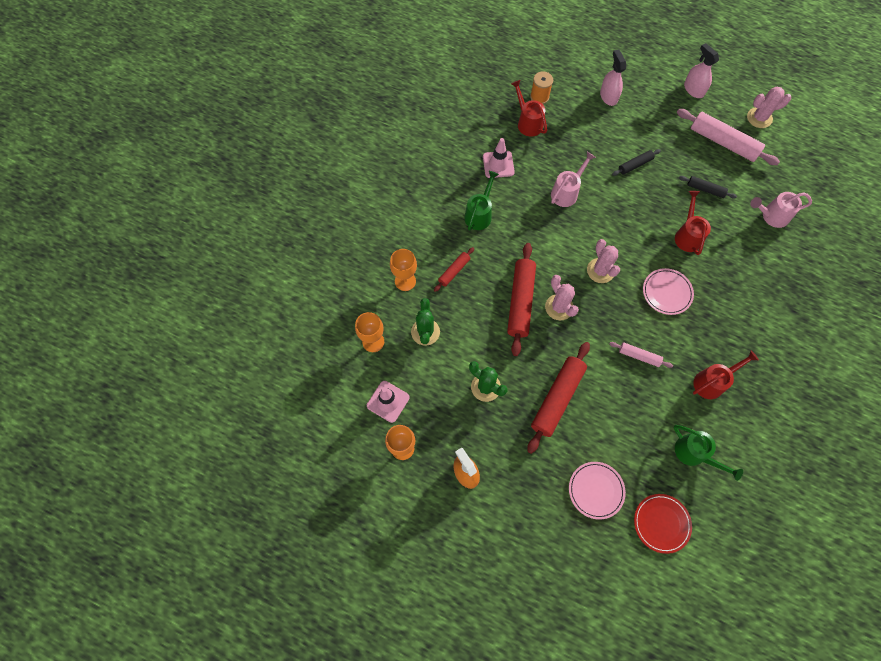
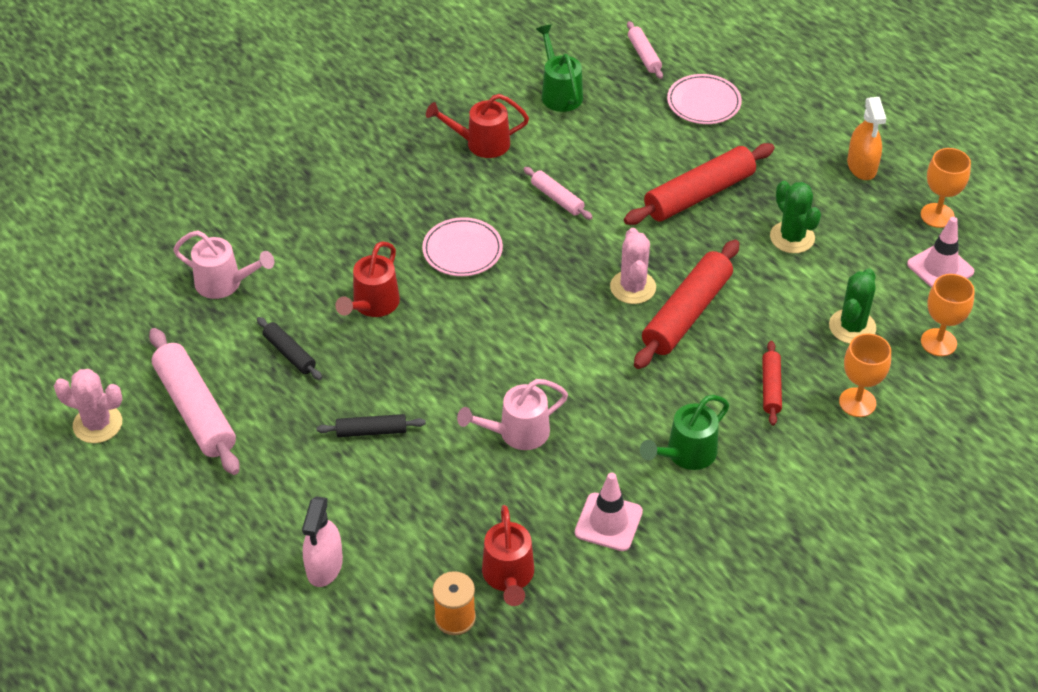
camera: 155 degrees left, 20 degrees down
red rolling pin [434,247,474,292] -> red rolling pin turned 60 degrees counterclockwise [762,341,782,425]
pink cactus [587,239,620,283] -> none
red plate [634,494,692,554] -> pink rolling pin [627,21,663,79]
pink spray bottle [684,43,719,98] -> none

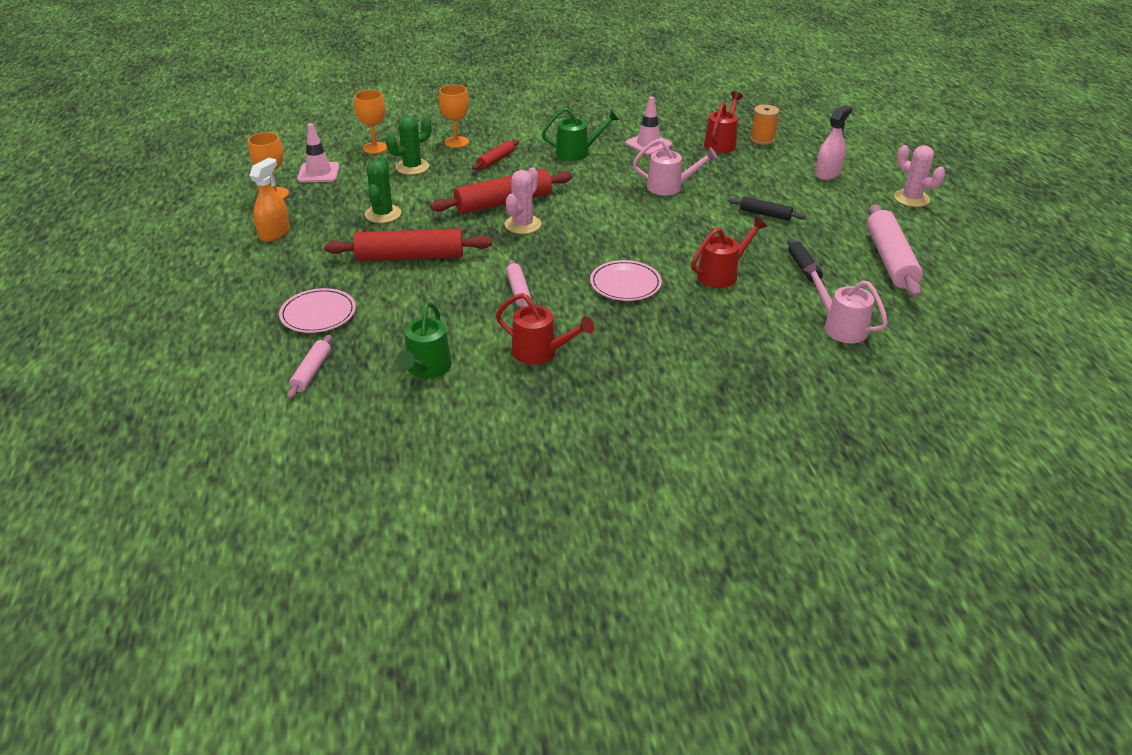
camera: 150 degrees left, 10 degrees down
pink cactus [54,369,122,443] -> pink cactus moved to [894,145,945,207]

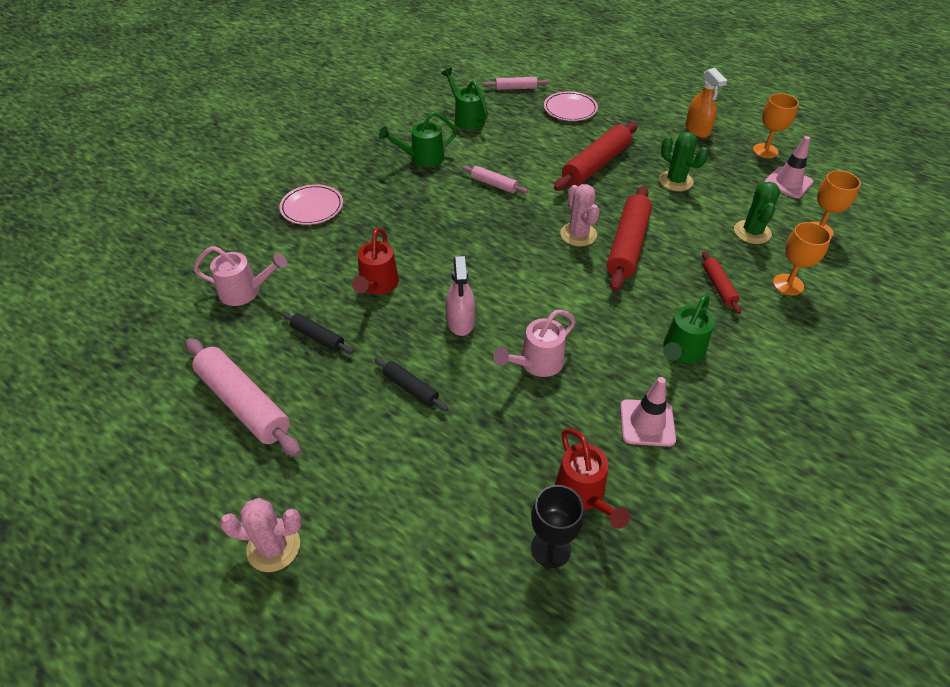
camera: 135 degrees right, 10 degrees up
pink rolling pin [287,335,332,399] -> pink rolling pin turned 60 degrees counterclockwise [484,77,549,90]
red watering can [496,293,594,365] -> green watering can [379,112,457,167]
pink plate [590,260,662,301] -> pink plate moved to [279,184,343,225]
black rolling pin [728,197,806,221] -> black rolling pin turned 60 degrees clockwise [374,357,449,411]
orange spool [750,105,779,145] -> black goblet [531,485,584,568]
pink spray bottle [815,105,852,180] -> pink spray bottle moved to [446,256,475,336]

